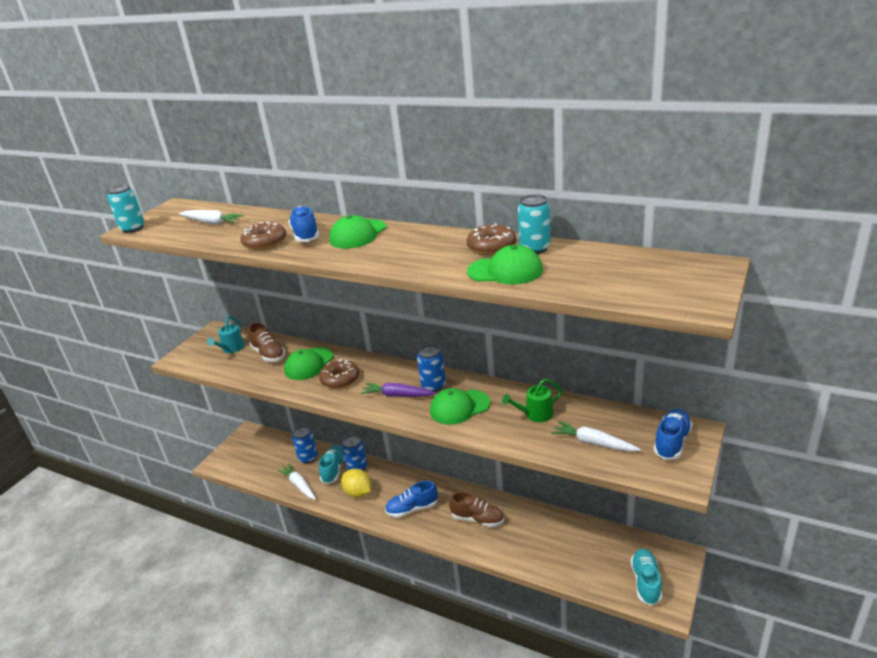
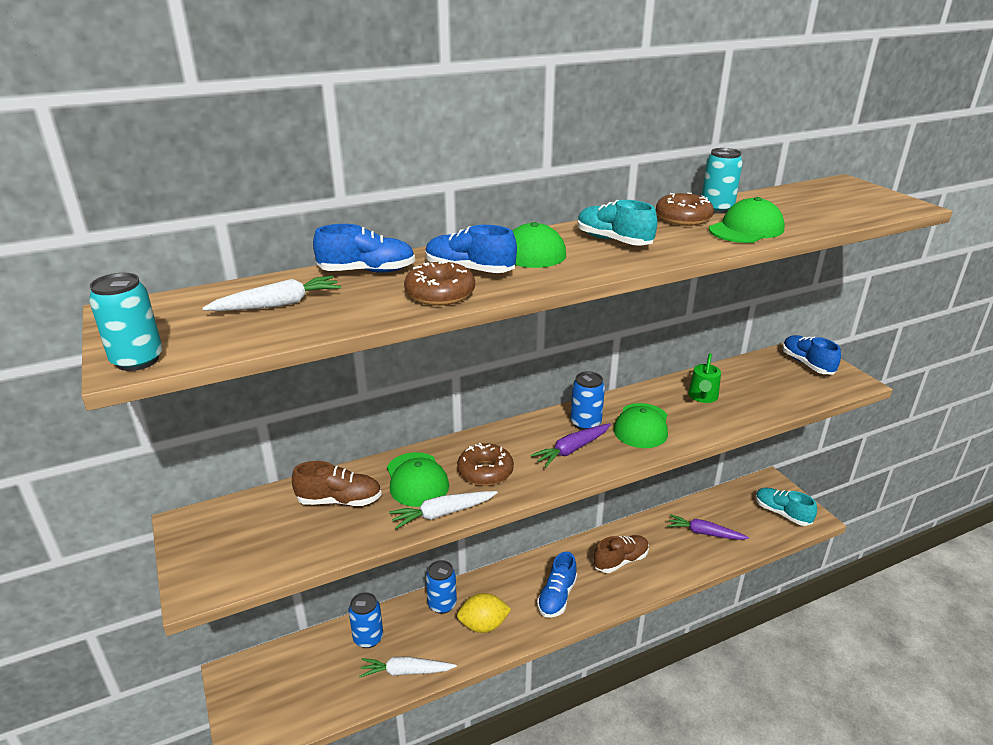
camera: 55 degrees left, 0 degrees up
turquoise watering can [207,316,245,353] -> none
turquoise shoe [319,445,345,484] -> turquoise shoe moved to [578,200,658,246]
white carrot [552,421,641,452] -> white carrot moved to [389,491,498,529]
none -> blue shoe [313,224,415,273]
none -> purple carrot [668,514,749,540]

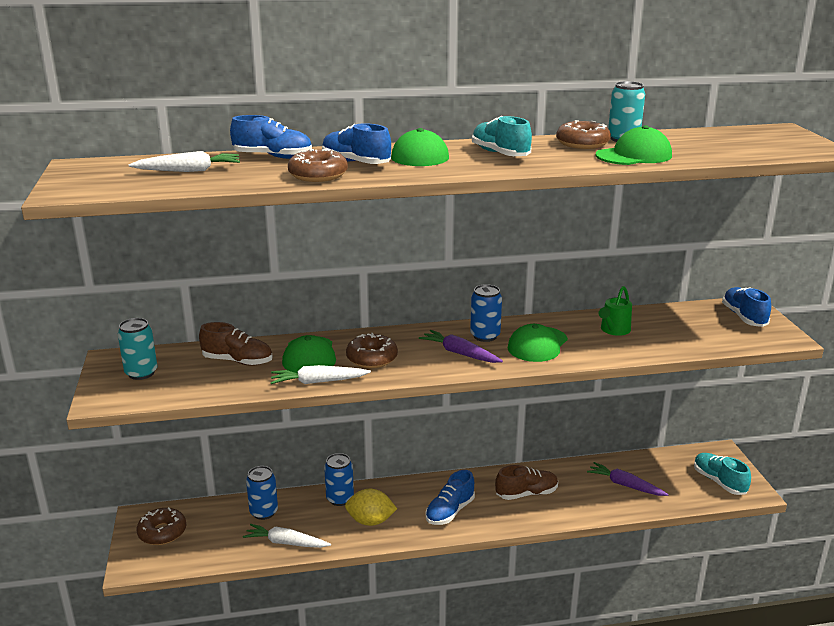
camera: 15 degrees right, 5 degrees down
turquoise can [89,273,163,371] -> turquoise can moved to [118,318,157,380]
purple carrot [531,423,611,467] -> purple carrot turned 60 degrees clockwise [419,330,503,363]
none -> brown donut [136,507,186,545]

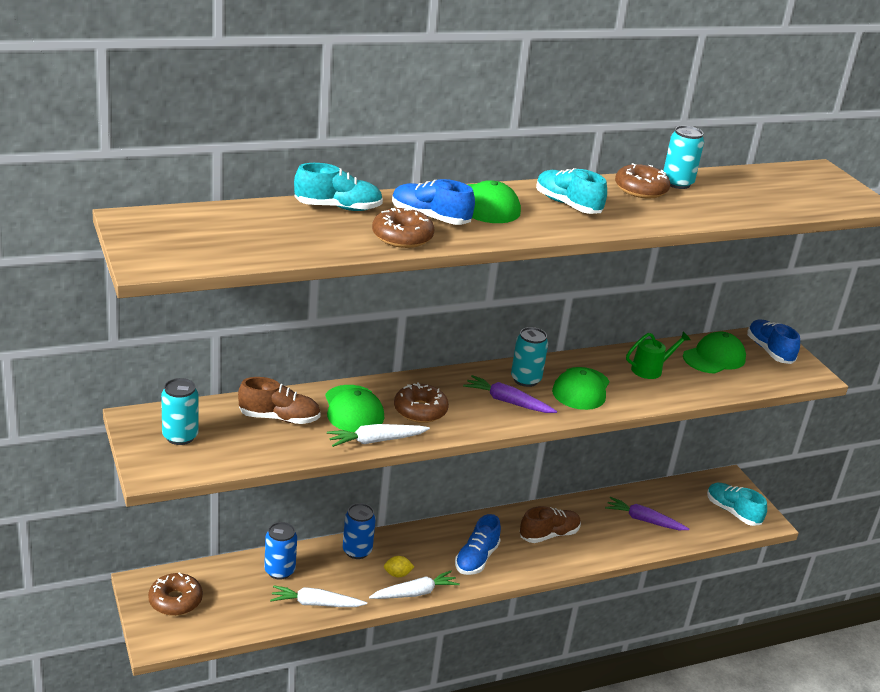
camera: 15 degrees left, 5 degrees up
white carrot [128,151,240,172] -> white carrot moved to [369,571,460,599]
blue shoe [230,115,312,159] -> turquoise shoe [294,163,383,211]
yellow lemon [345,489,397,526] -> yellow lemon [384,556,414,577], size x0.55
blue can [470,284,502,342] -> turquoise can [511,327,548,387]
green cap [596,125,672,165] -> green cap moved to [683,332,746,374]
green watering can [599,286,632,336] -> green watering can turned 135 degrees counterclockwise [626,331,690,379]

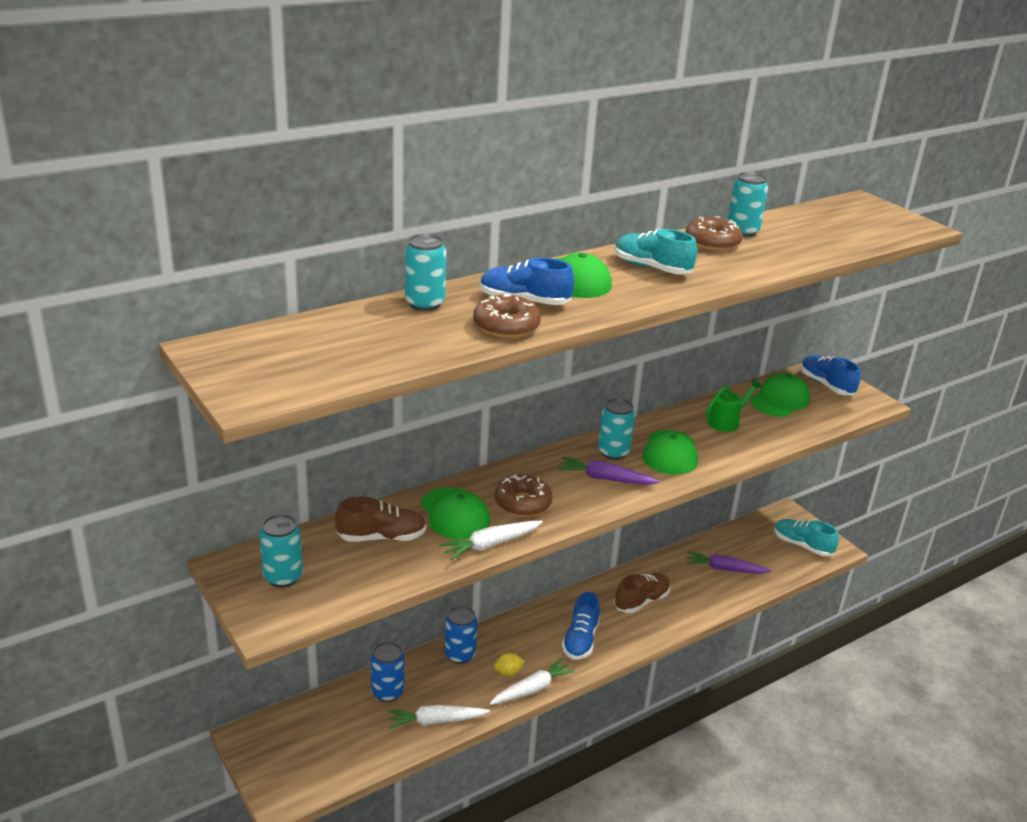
camera: 10 degrees left, 0 degrees up
brown donut [148,573,203,616] -> none
turquoise shoe [294,163,383,211] -> turquoise can [405,234,446,311]

